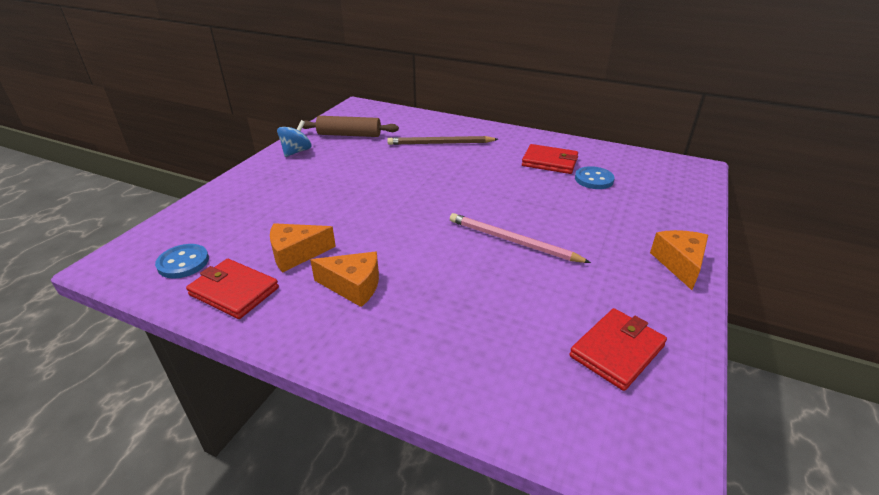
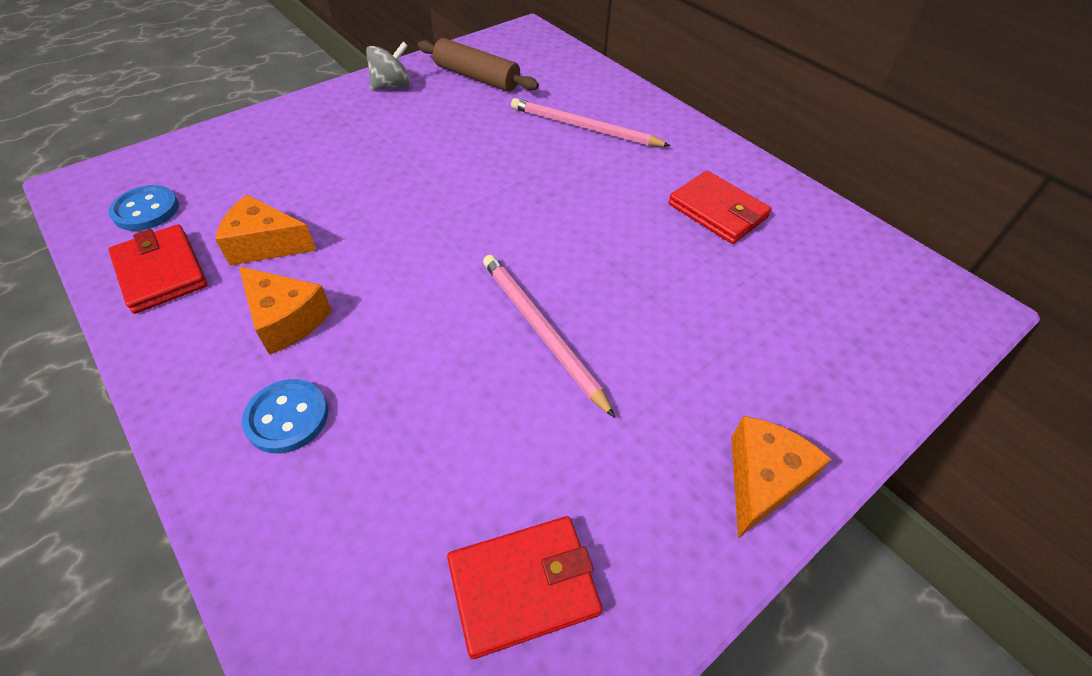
camera: 25 degrees right, 15 degrees up
blue spinning top [277,120,312,157] -> grey spinning top [366,42,410,91]
brown pencil [387,136,498,145] -> pink pencil [511,98,671,147]
blue button [575,166,615,189] -> blue button moved to [242,379,328,454]

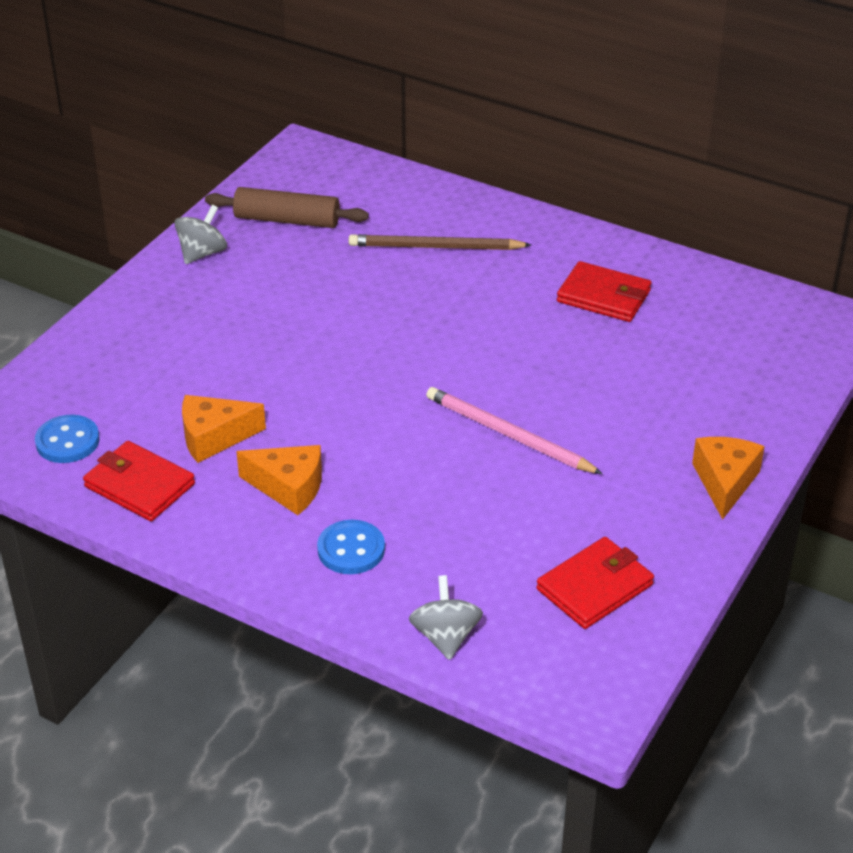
camera: 20 degrees left, 10 degrees down
pink pencil [511,98,671,147] -> brown pencil [349,234,531,250]
none -> grey spinning top [409,575,483,660]

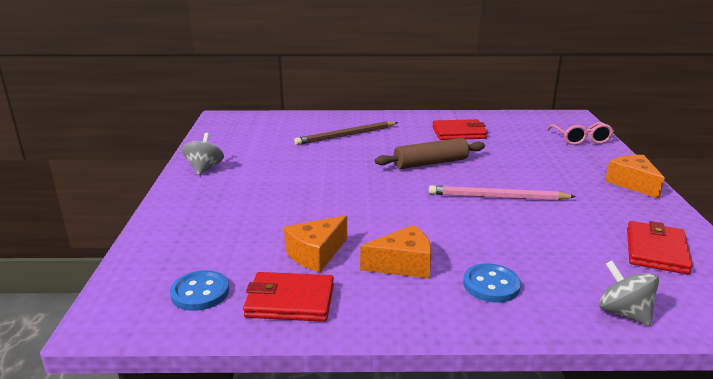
camera: 30 degrees left, 15 degrees down
brown rolling pin [205,187,369,228] -> brown rolling pin moved to [375,138,485,169]
none -> pink glasses [547,122,614,145]

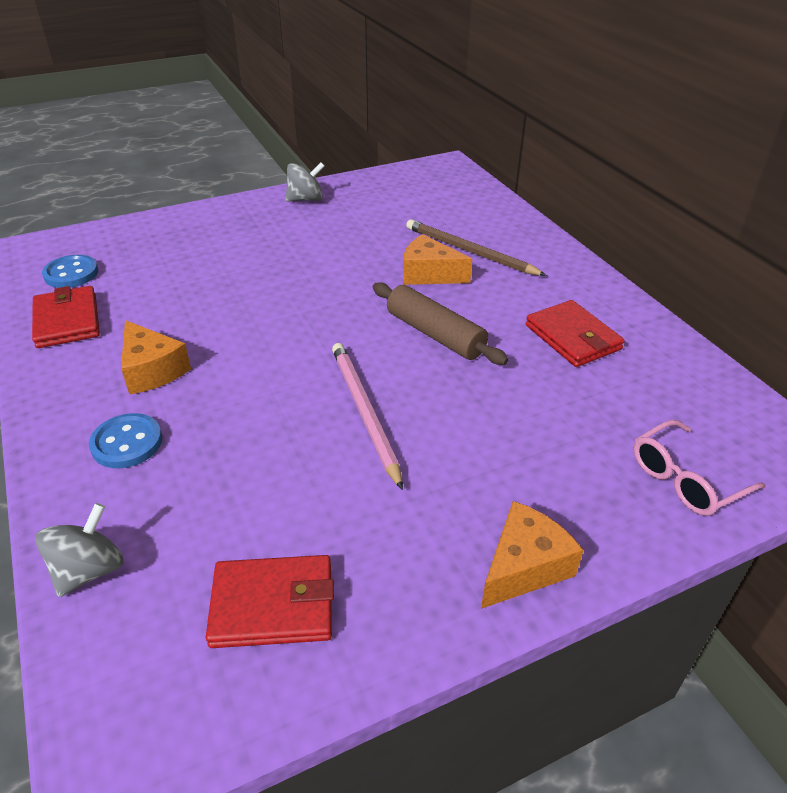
camera: 65 degrees right, 15 degrees up
orange cheese [284,215,347,272] -> orange cheese moved to [403,234,472,285]

